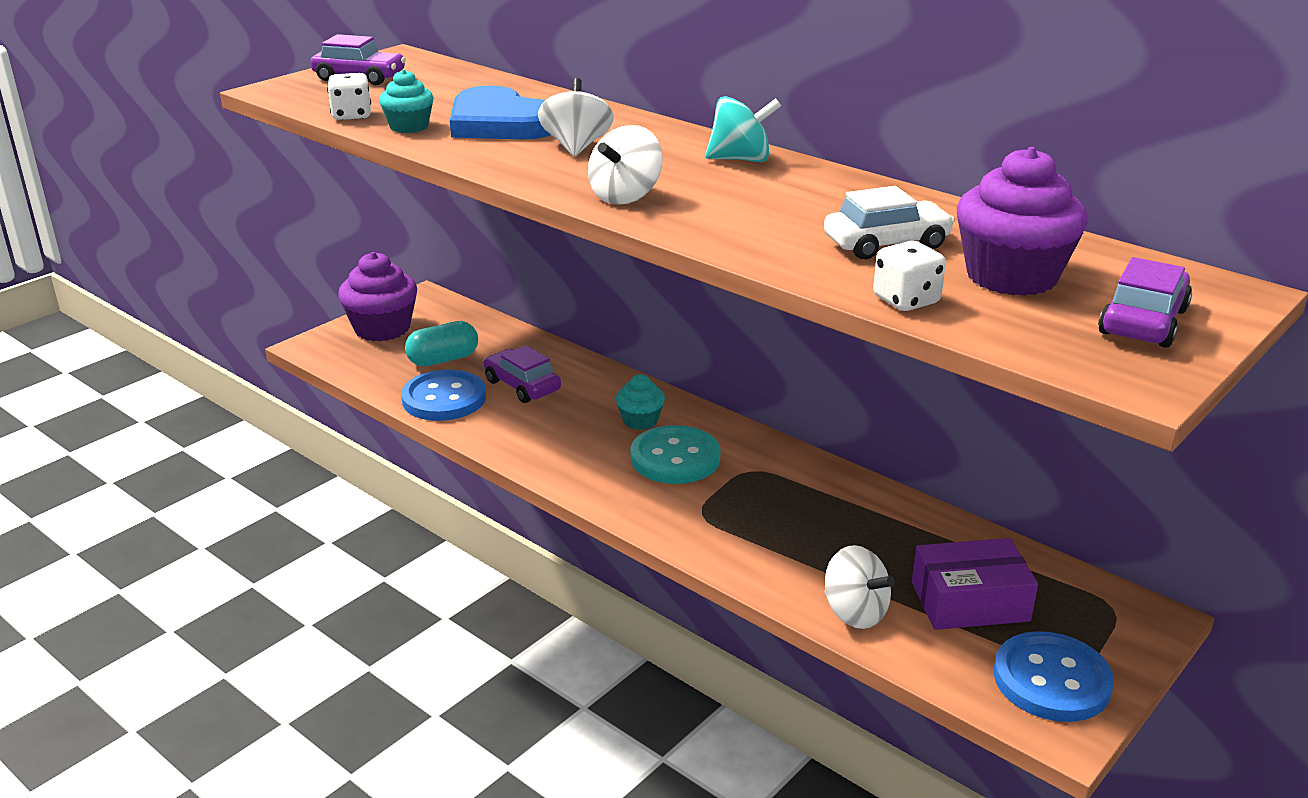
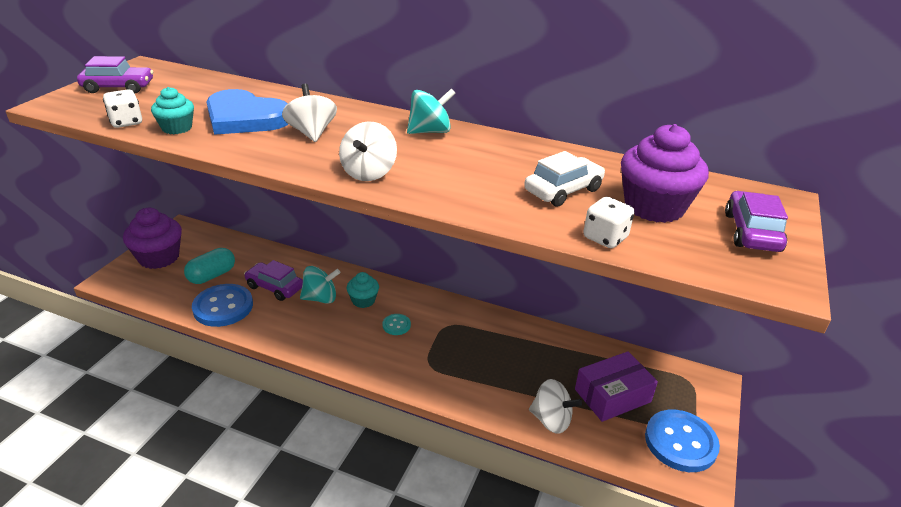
camera: 20 degrees left, 5 degrees up
turquoise button [630,425,721,484] -> turquoise button [382,314,411,335], size x0.48
none -> turquoise spinning top [300,266,341,304]

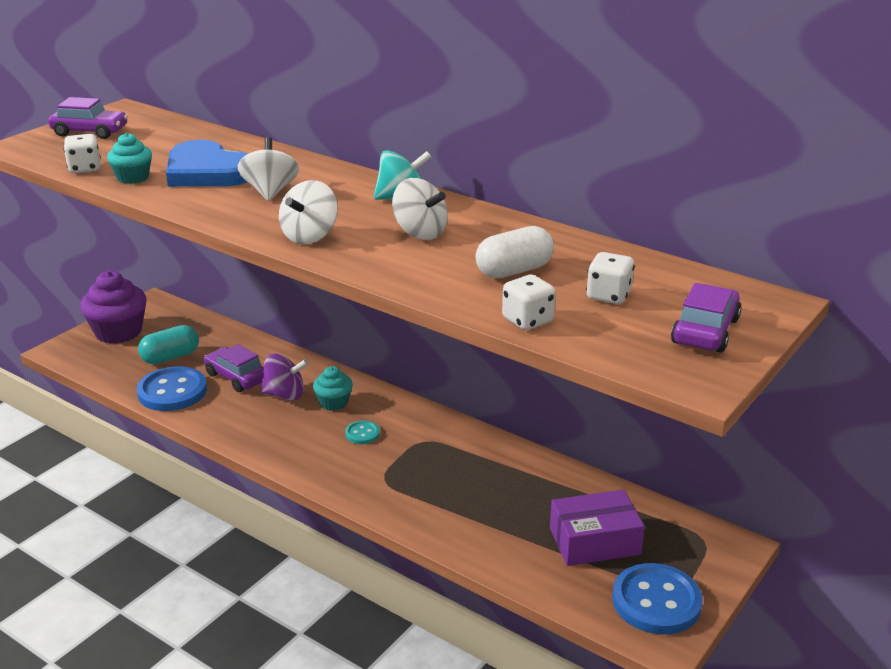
camera: 15 degrees right, 5 degrees down
turquoise spinning top [300,266,341,304] -> purple spinning top [260,353,308,401]
white car [524,151,605,207] -> white capsule [476,226,554,279]
white spinning top [529,379,582,434] -> white spinning top moved to [392,178,448,240]
purple cupcake [621,124,709,223] -> white dice [586,252,635,304]

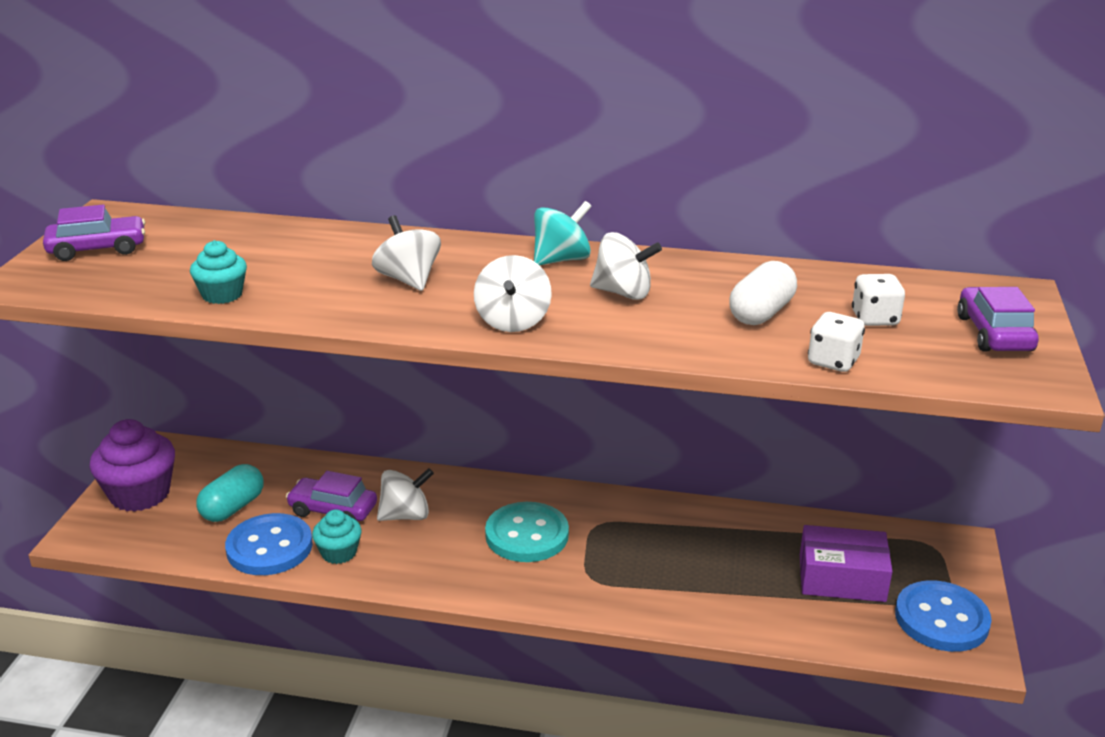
camera: 25 degrees left, 0 degrees up
white dice [63,134,101,173] -> none
blue heart [166,140,247,187] -> none
purple spinning top [260,353,308,401] -> white spinning top [377,468,434,521]
turquoise cupcake [313,366,353,411] -> turquoise cupcake moved to [312,510,361,564]
turquoise button [345,420,380,444] -> turquoise button [485,502,569,562], size x2.09
purple box [550,490,645,566] -> purple box turned 45 degrees clockwise [800,525,893,602]

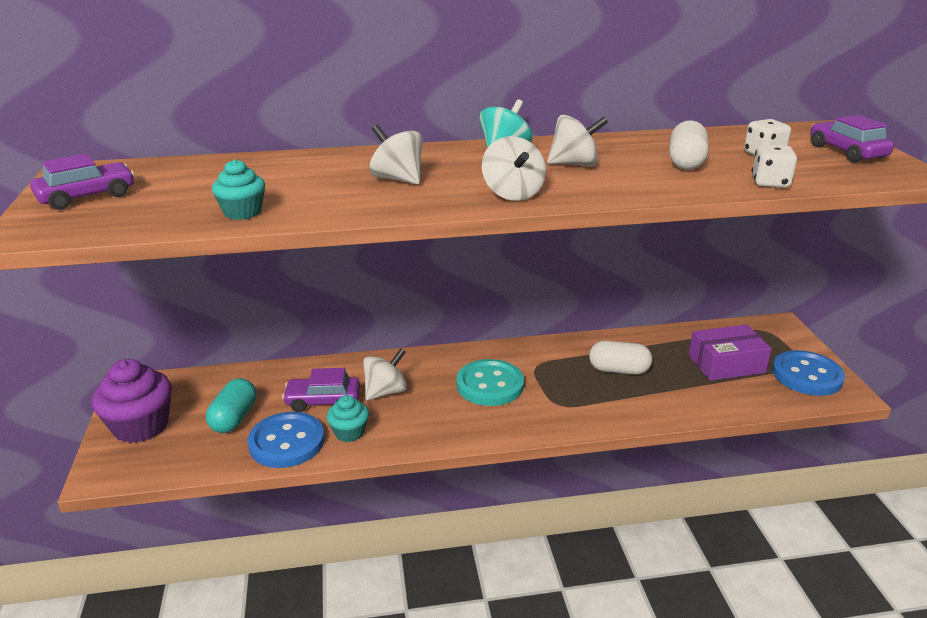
camera: 20 degrees left, 0 degrees up
none -> white capsule [589,341,652,375]

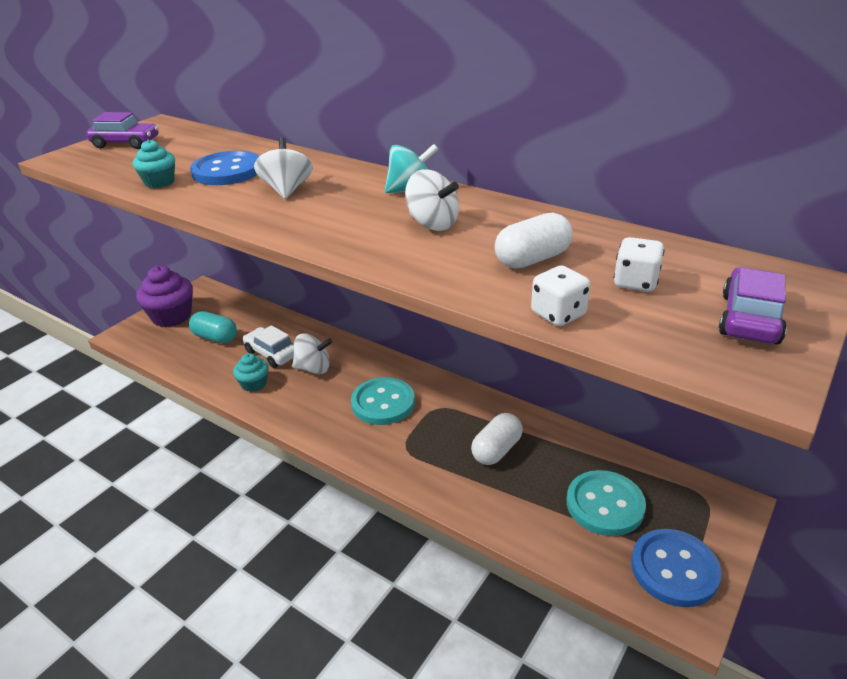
camera: 45 degrees right, 5 degrees up
turquoise capsule [206,378,257,433] -> turquoise capsule turned 60 degrees clockwise [189,311,237,343]
blue button [247,412,325,468] -> blue button moved to [190,151,259,185]
purple car [282,368,360,412] -> white car [243,325,294,368]
white spinning top [482,136,546,201] -> none
white capsule [589,341,652,375] -> white capsule turned 75 degrees clockwise [471,413,523,465]
purple box [688,324,772,381] -> turquoise button [566,470,646,536]

